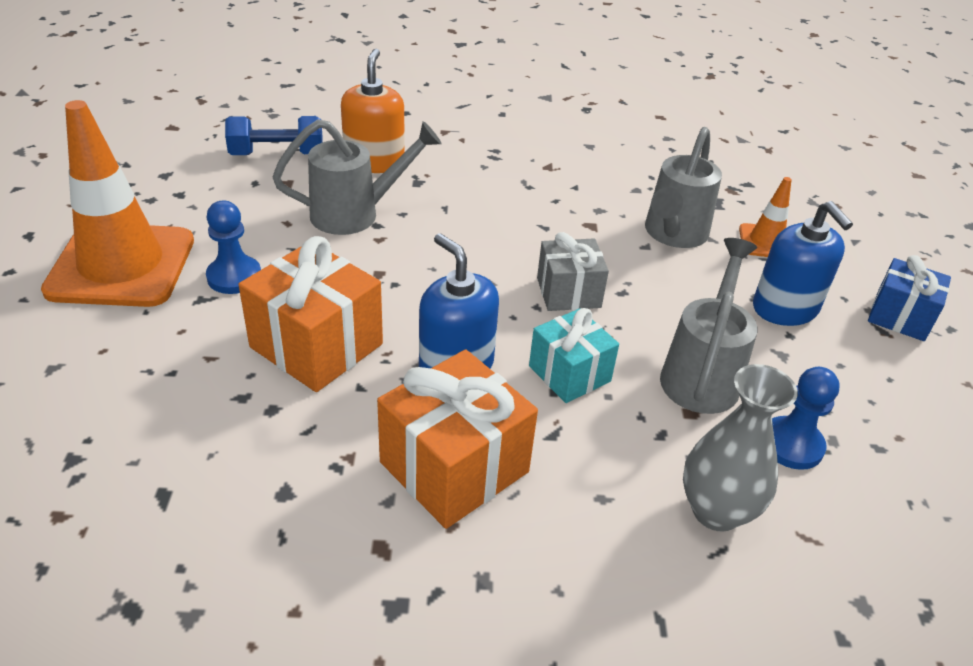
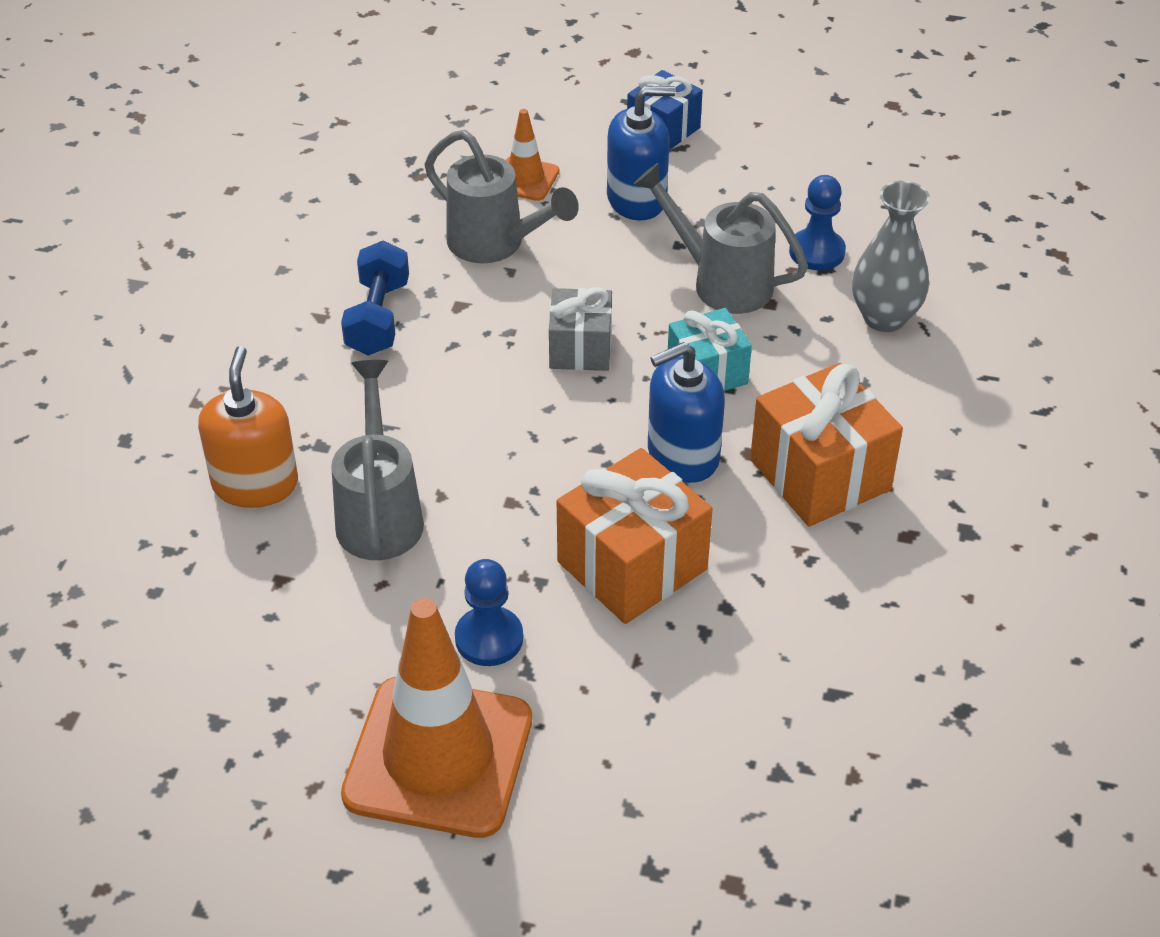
camera: 75 degrees left, 5 degrees up
blue dumbbell [225,116,323,155] -> blue dumbbell moved to [341,240,409,356]
orange soap dispenser [341,49,405,173] -> orange soap dispenser turned 75 degrees clockwise [198,346,298,508]

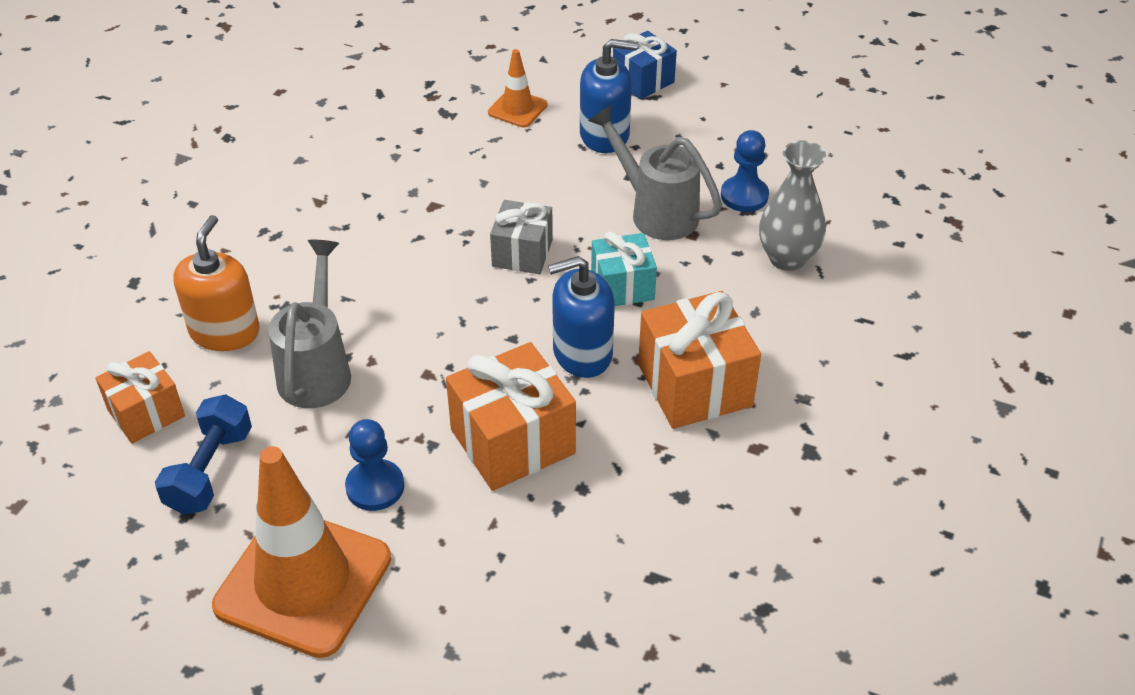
camera: 10 degrees right, 0 degrees up
blue dumbbell [341,240,409,356] -> blue dumbbell moved to [155,394,252,515]
grey watering can [425,130,579,263] -> none
none -> orange gift [96,351,185,444]

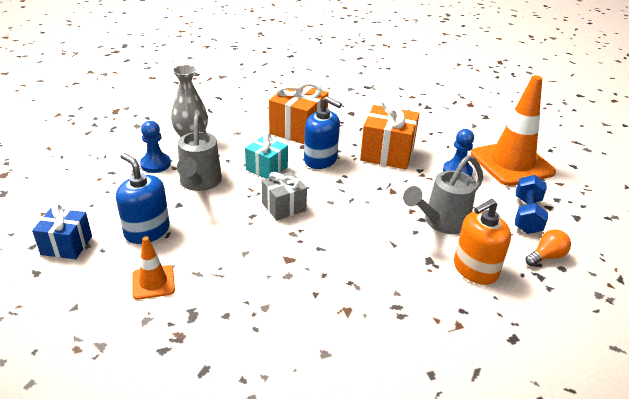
camera: 135 degrees left, 10 degrees down
orange gift [96,351,185,444] -> orange light bulb [526,229,571,266]
blue dumbbell [155,394,252,515] -> blue dumbbell turned 45 degrees counterclockwise [515,175,548,234]

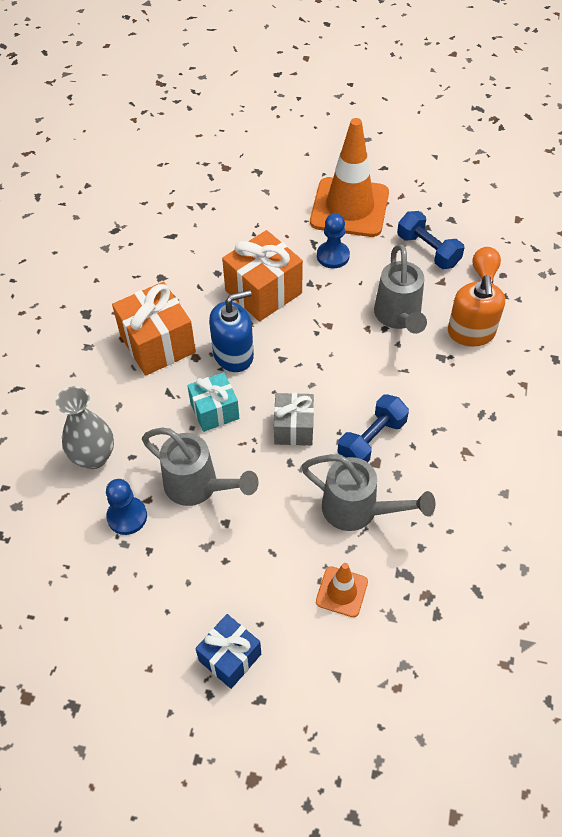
camera: 55 degrees left, 20 degrees up
blue soap dispenser [116,153,170,244] -> none
none -> grey watering can [301,454,435,531]
none -> blue dumbbell [337,394,409,462]

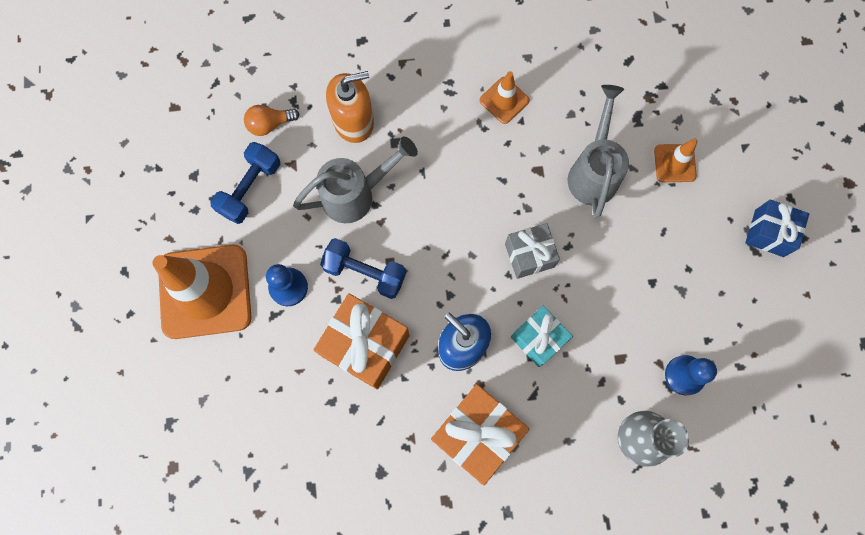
camera: 110 degrees left, 20 degrees up
grey watering can [142,428,259,506] -> none
blue dumbbell [337,394,409,462] -> blue dumbbell moved to [320,238,406,299]
none -> orange traffic cone [479,71,530,124]

